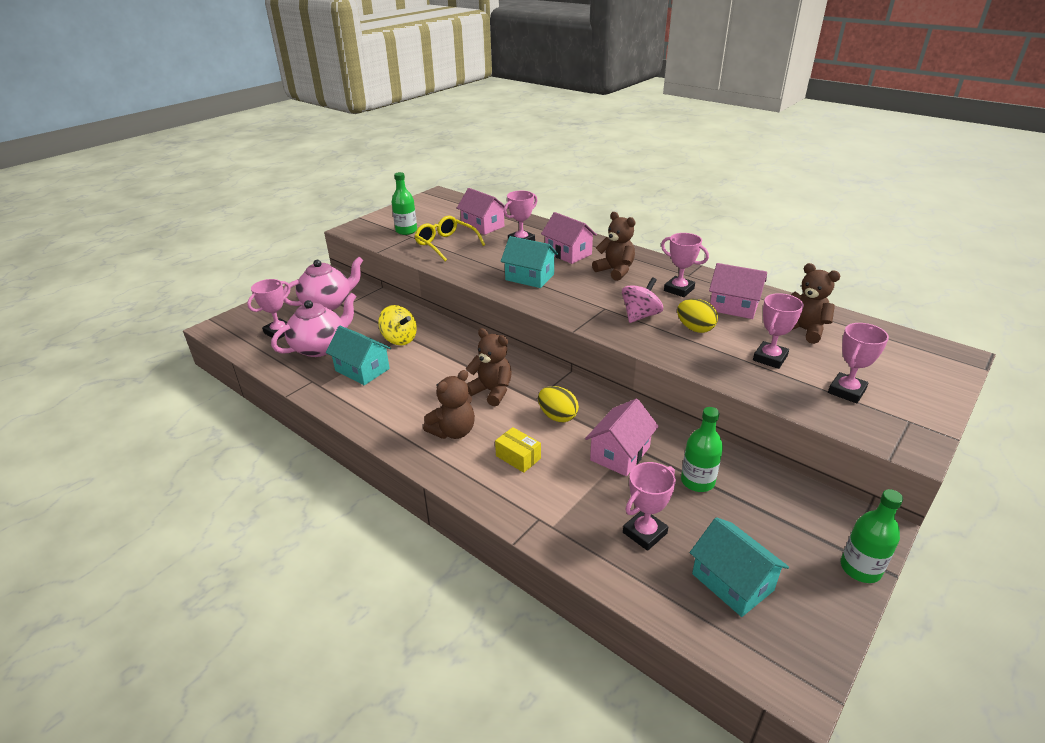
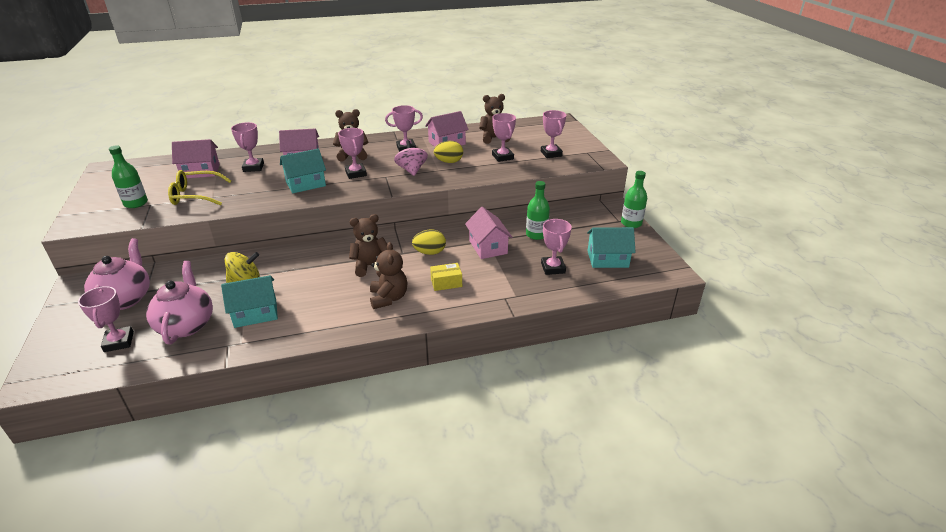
camera: 55 degrees left, 0 degrees up
none -> pink trophy [338,128,367,179]

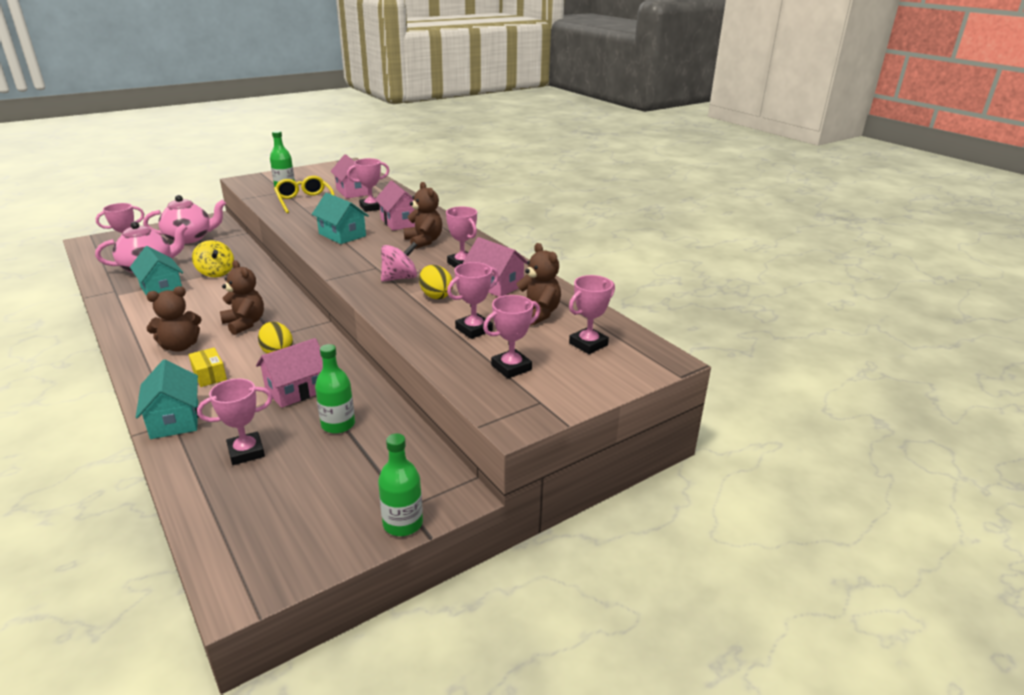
camera: 70 degrees right, 5 degrees down
pink trophy [338,128,367,179] -> pink trophy moved to [569,275,615,354]
turquoise house [587,227,636,268] -> turquoise house moved to [136,360,199,439]

